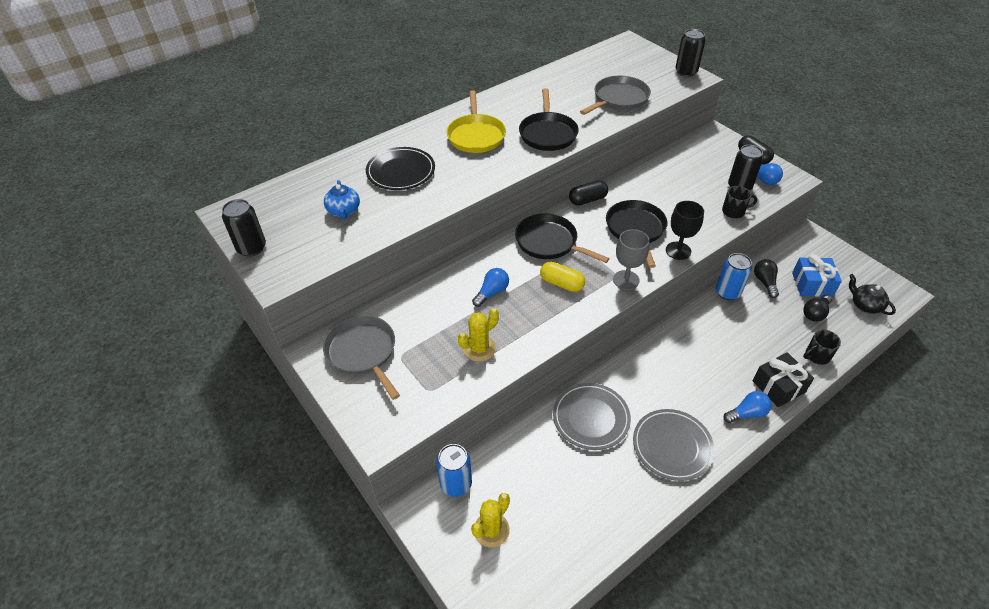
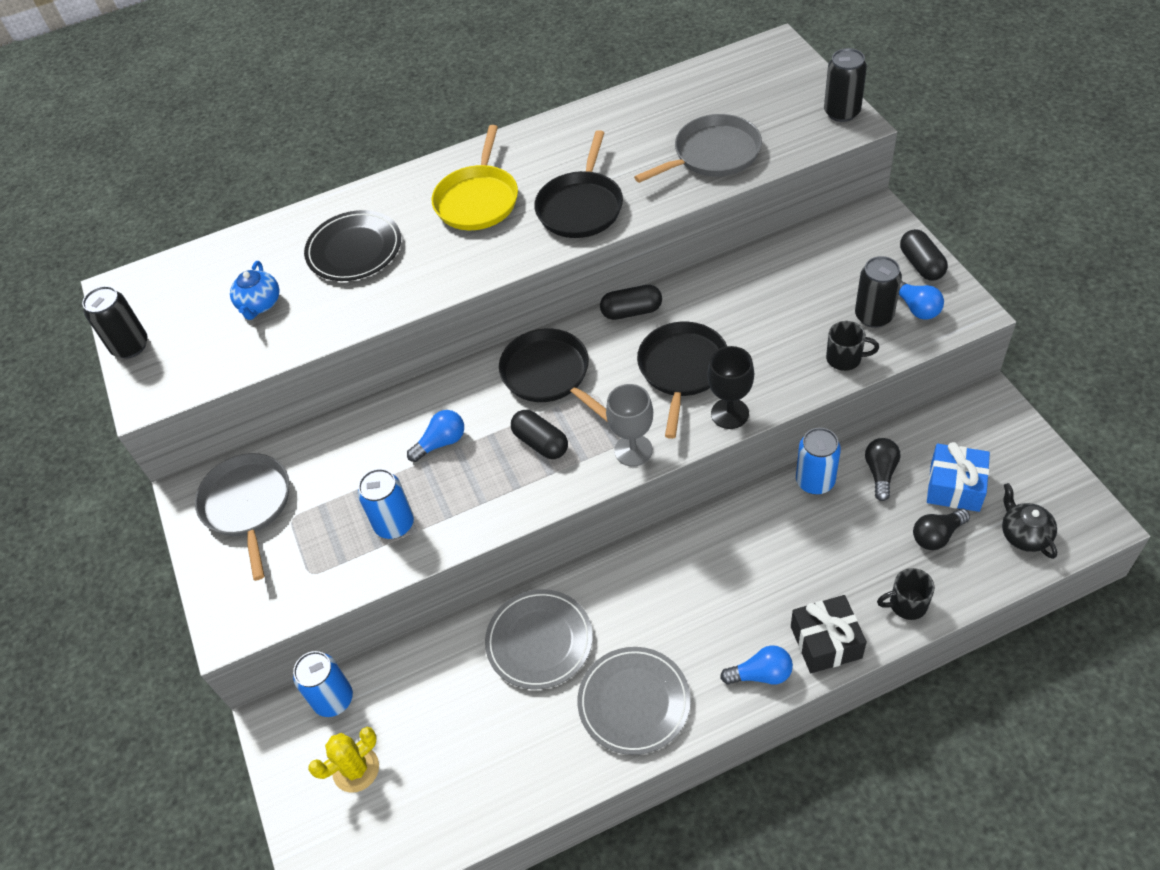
camera: 20 degrees right, 5 degrees up
yellow cactus [458,308,499,362] -> blue can [358,469,414,539]
yellow capsule [540,262,585,292] -> black capsule [511,410,568,459]

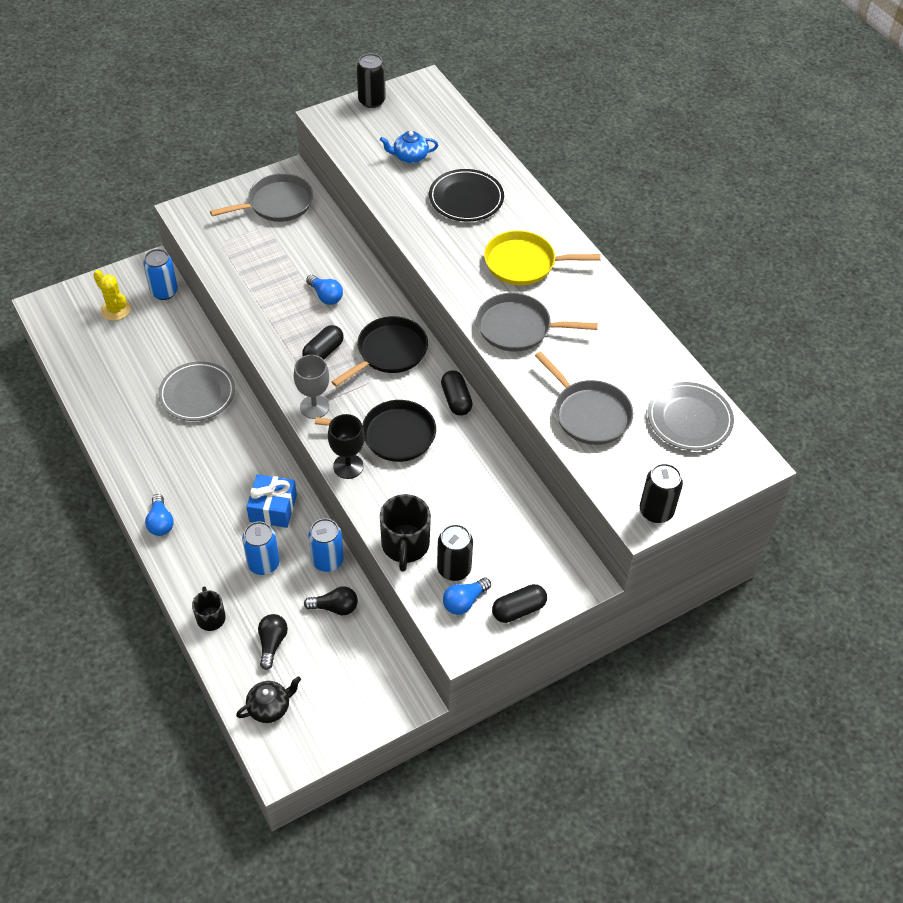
camera: 75 degrees right, 0 degrees up
blue can [358,469,414,539] -> blue can moved to [242,522,280,575]
black pan [534,130,623,238] -> grey pan [477,293,598,352]
grey plate [577,647,691,755] -> grey plate moved to [648,382,734,451]
black gift [791,595,867,673] -> none
black mug [826,321,879,371] -> black mug [380,494,431,572], size x1.64
black light bulb [913,508,970,550] -> black light bulb turned 45 degrees clockwise [258,614,288,670]
blue gift [927,442,990,512] -> blue gift moved to [246,474,297,528]

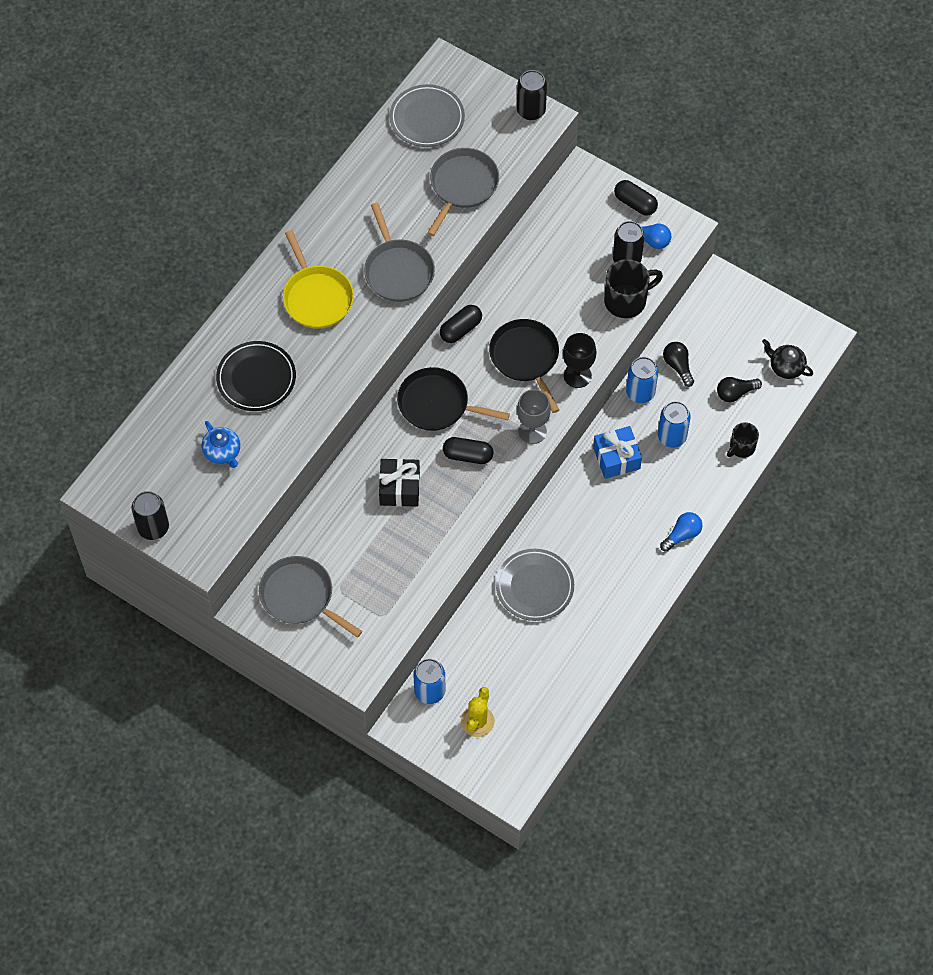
camera: 115 degrees left, 10 degrees up
blue light bulb [306,275,343,305] -> black gift [379,459,420,507]

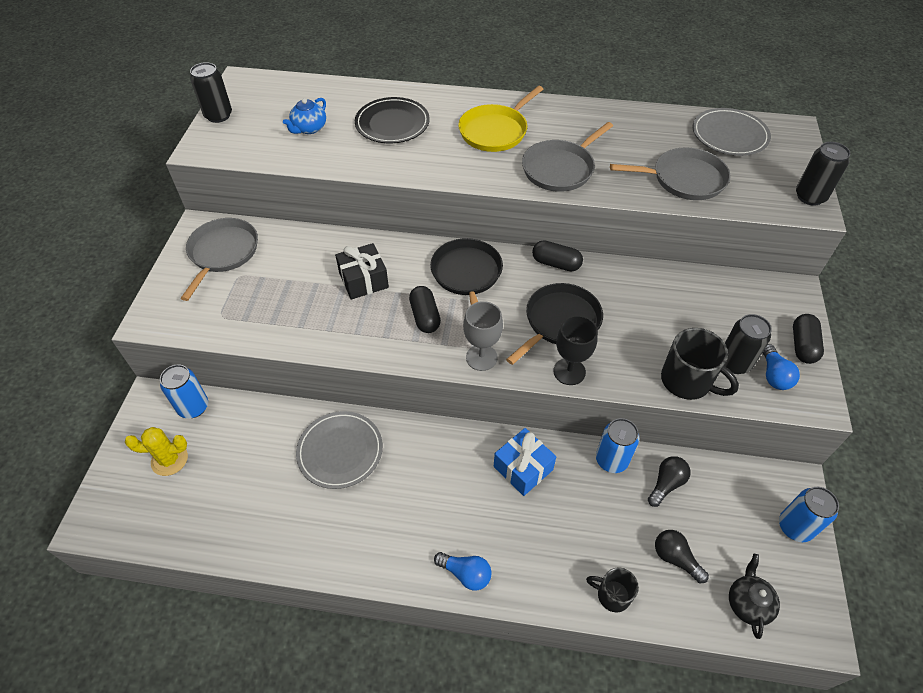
camera: 65 degrees right, 10 degrees down
blue can [658,401,691,448] -> blue can moved to [779,487,839,542]

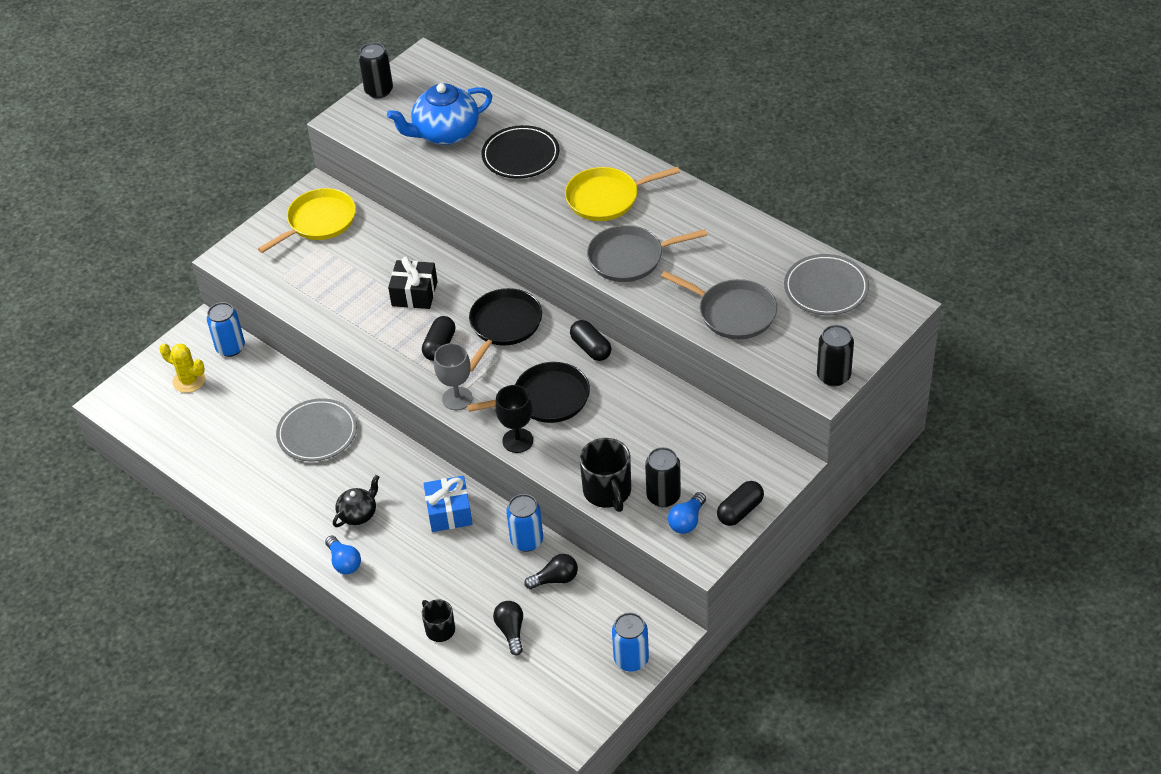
camera: 35 degrees right, 5 degrees down
grey pan [181,218,258,301] -> yellow pan [258,188,356,253]
blue teapot [283,98,326,134] -> blue teapot [387,83,492,145], size x1.82
black teapot [729,554,780,639] -> black teapot moved to [333,475,379,527]

